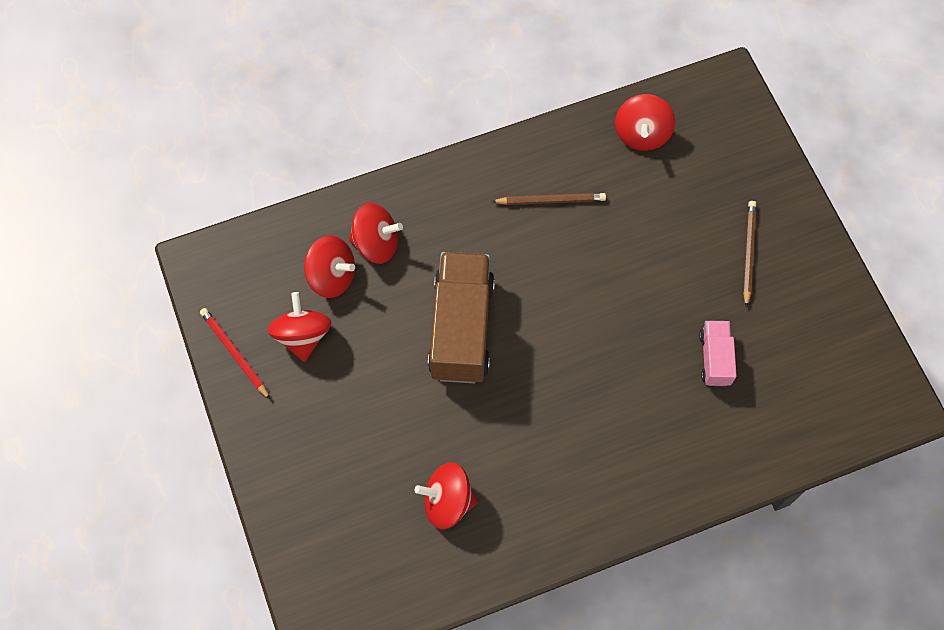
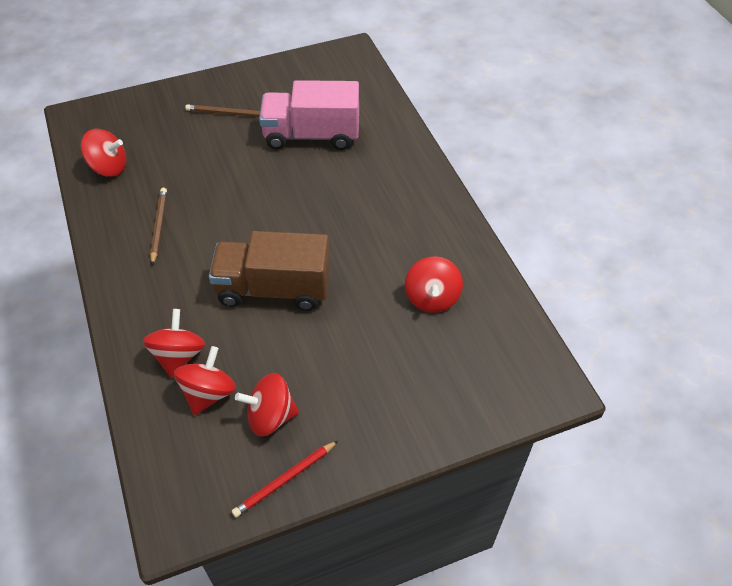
camera: 90 degrees left, 15 degrees down
pink truck [699,321,737,386] -> pink truck [259,80,359,150], size x1.98

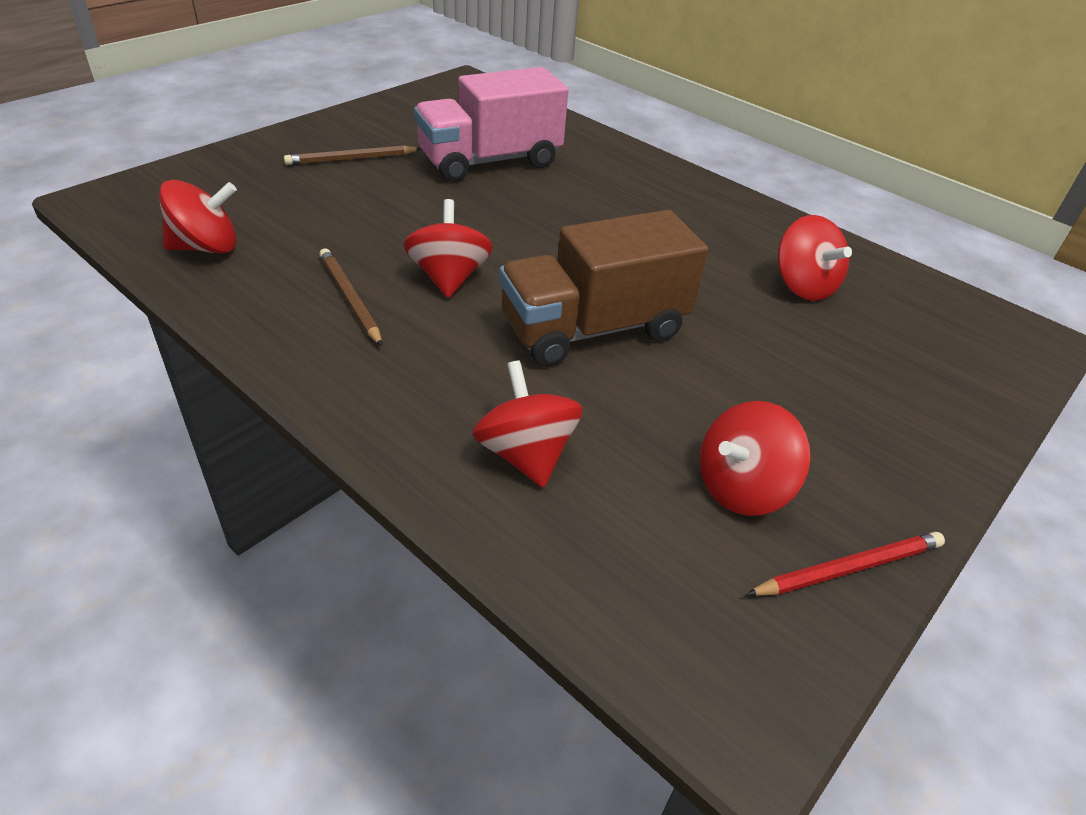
camera: 30 degrees left, 10 degrees down
red spinning top [174,346,236,415] -> red spinning top moved to [404,199,493,298]
red pencil [232,441,338,517] -> red pencil turned 135 degrees counterclockwise [746,532,945,596]

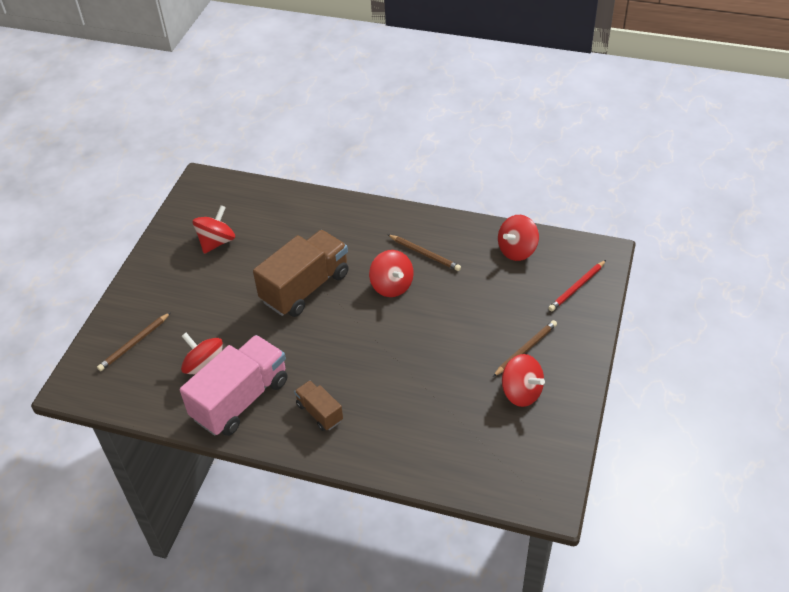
camera: 160 degrees right, 5 degrees up
pink truck [414,67,568,182] -> pink truck moved to [180,335,287,436]
red spinning top [472,360,583,488] -> red spinning top moved to [502,354,545,407]
red pencil [746,532,945,596] -> red pencil moved to [548,260,606,311]
none -> brown pencil [97,312,171,371]
none -> brown truck [294,380,343,431]

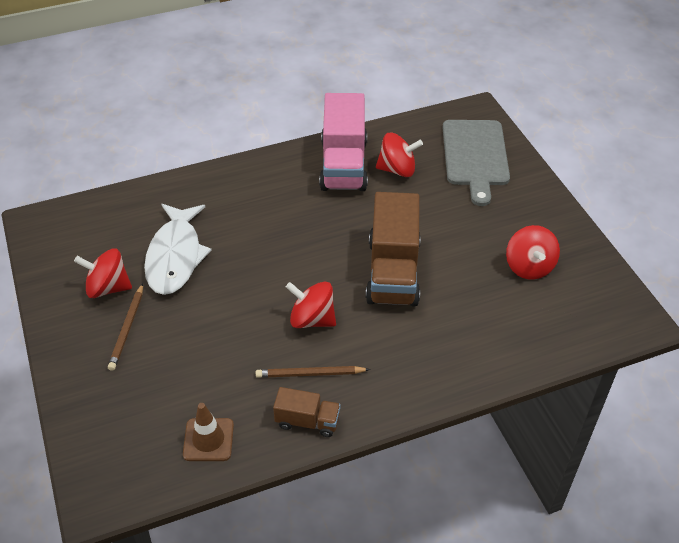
camera: 140 degrees right, 0 degrees up
brown pencil [97,312,171,371] -> grey cutting board [443,120,510,206]
brown truck [294,380,343,431] -> brown truck moved to [273,387,341,437]
red spinning top [498,215,539,261] -> brown traffic cone [183,403,234,461]
red pencil [548,260,606,311] -> none
none -> white fish [144,204,212,295]

